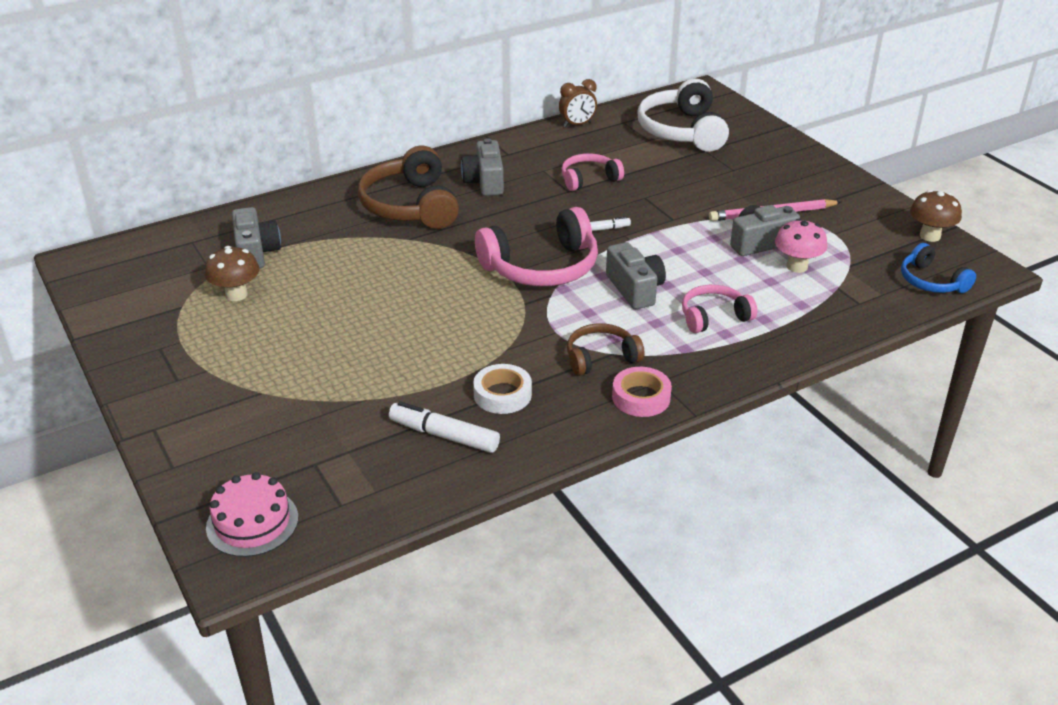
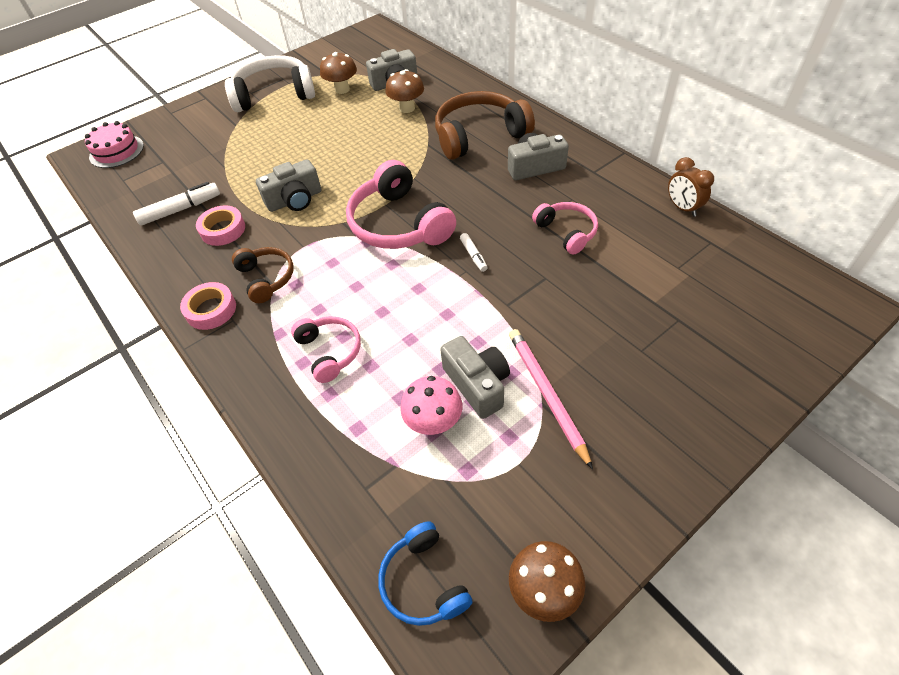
camera: 85 degrees right, 15 degrees up
white marker [389,401,500,453] -> white marker turned 45 degrees clockwise [133,182,220,226]
white tape [473,364,532,414] -> pink tape [196,205,245,246]
grey camera [606,242,666,309] -> grey camera moved to [256,159,322,212]
white headphones [637,78,729,152] -> white headphones moved to [225,55,315,112]
blue headphones [901,243,976,293] -> blue headphones turned 75 degrees counterclockwise [378,521,473,626]
none -> brown mushroom [386,69,424,113]

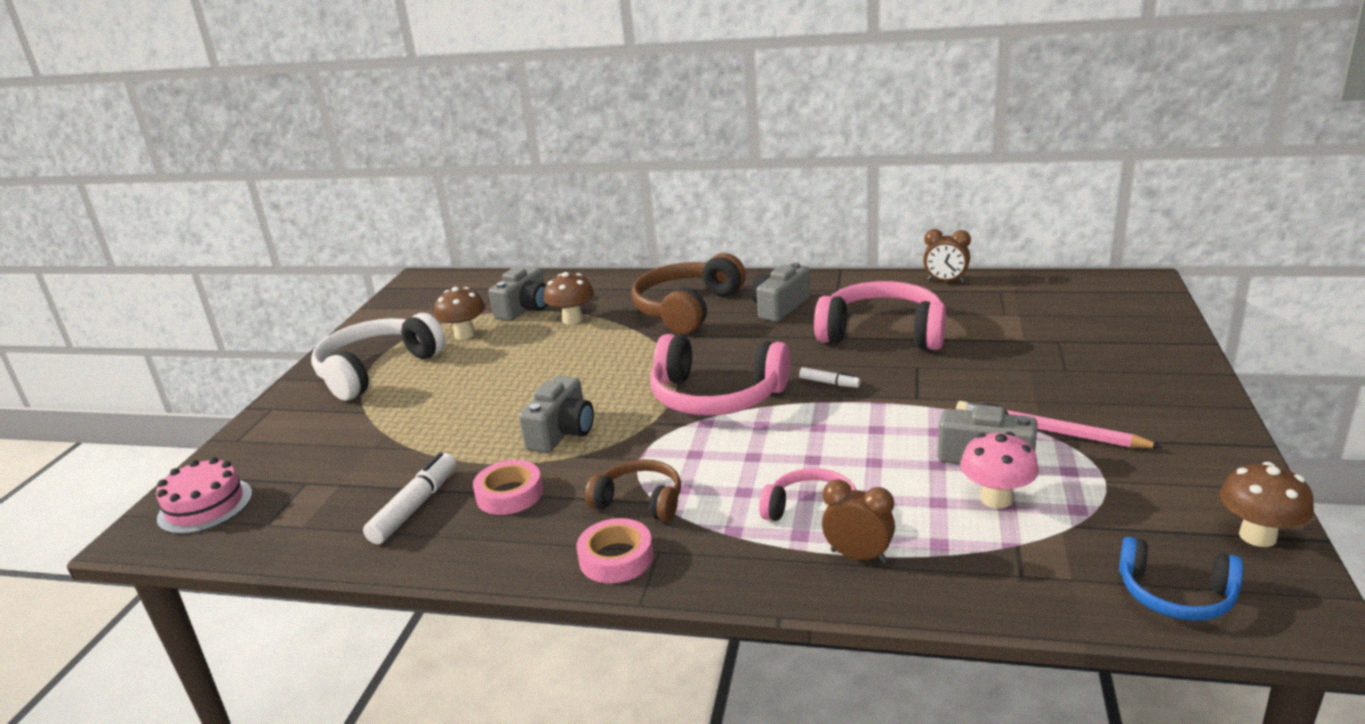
camera: 40 degrees left, 25 degrees down
pink headphones [532,202,598,255] -> pink headphones [814,281,946,350], size x1.77
none -> brown clock [822,479,895,563]

